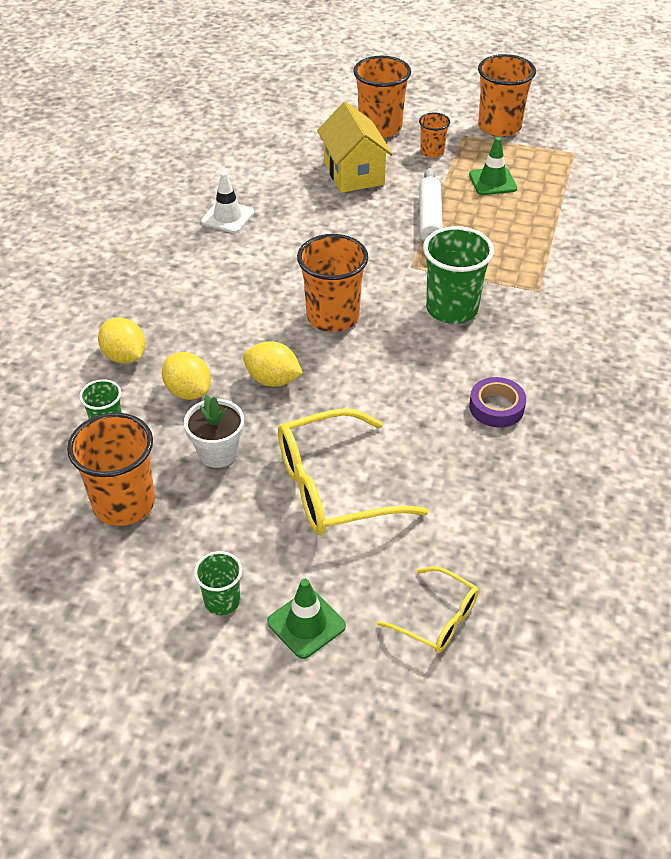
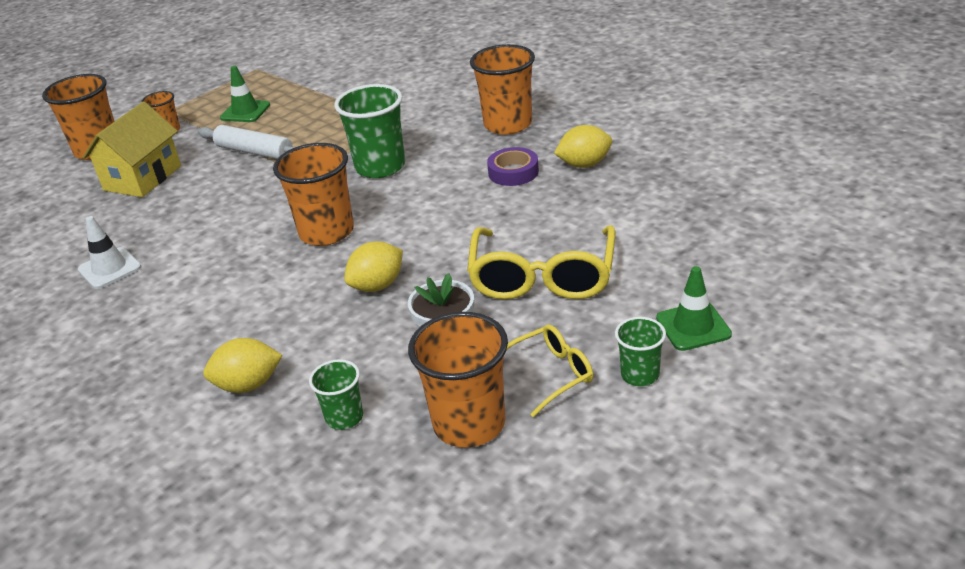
camera: 60 degrees left, 10 degrees down
yellow lemon [162,352,211,400] -> yellow lemon moved to [554,125,612,168]
yellow house [317,102,393,193] -> yellow house turned 75 degrees counterclockwise [82,102,181,197]
yellow glasses [377,566,479,653] -> yellow glasses moved to [506,324,593,417]
orange cup [478,54,536,137] -> orange cup moved to [470,44,535,135]

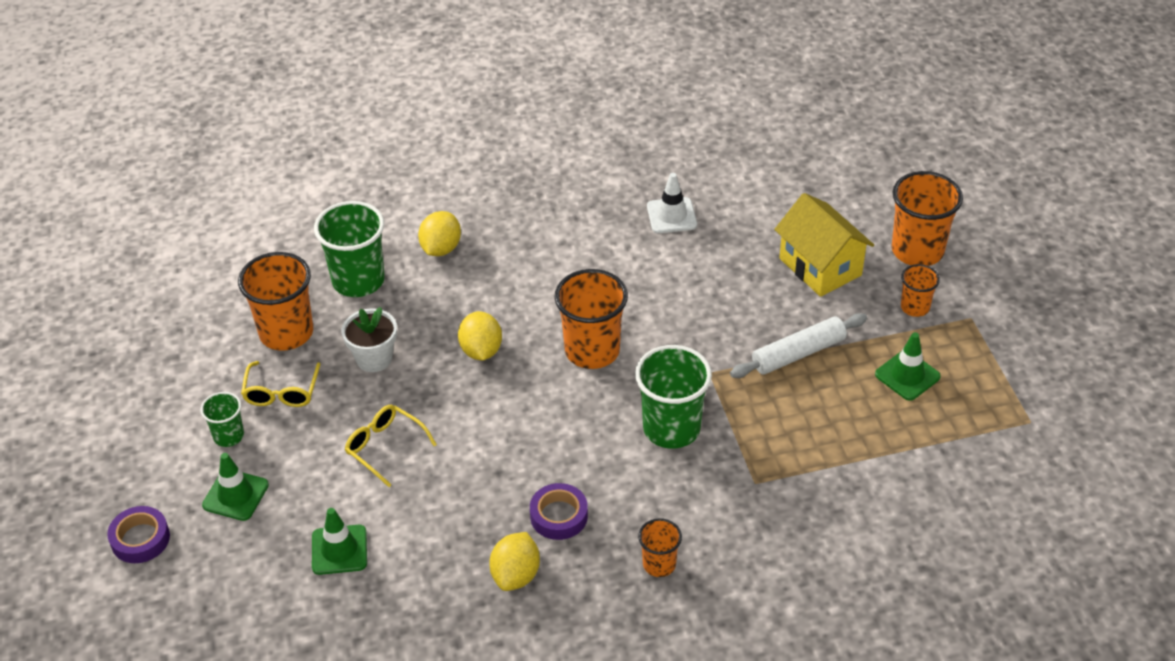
camera: 120 degrees right, 10 degrees up
green cup [309,359,363,430] -> green cup [314,201,385,297], size x1.86
yellow glasses [467,226,616,300] -> yellow glasses [345,405,437,487], size x0.56
orange cup [470,44,535,135] -> orange cup [638,518,682,577], size x0.54
none -> purple tape [107,506,170,563]
none -> green traffic cone [312,508,367,575]

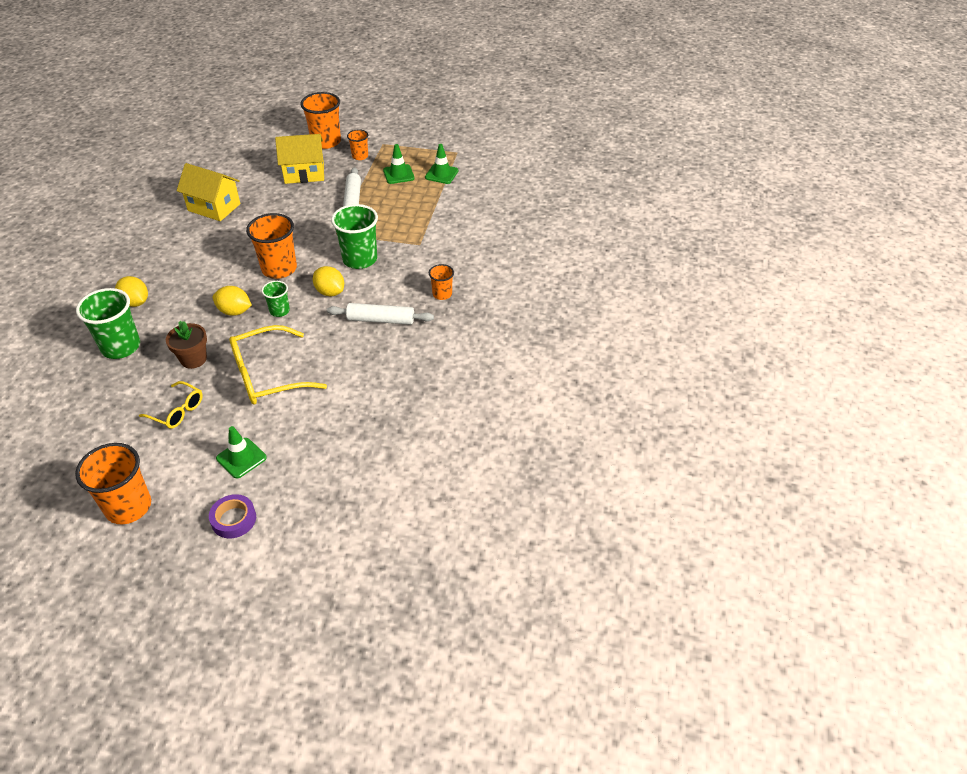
camera: 65 degrees left, 0 degrees up
green cup [200,392,244,447] -> green cup moved to [261,281,290,317]
orange cup [238,252,313,351] -> orange cup moved to [75,443,151,524]
green traffic cone [312,508,367,575] -> green traffic cone moved to [425,144,459,184]
white flower pot [342,307,397,372] -> brown flower pot [166,321,207,369]
yellow glasses [345,405,437,487] -> yellow glasses [229,325,327,405], size x1.79
yellow lemon [489,532,540,591] -> yellow lemon moved to [313,266,344,296]
purple tape [530,483,588,540] -> white rolling pin [327,303,434,325]
white traffic cone [647,173,697,233] -> yellow house [177,163,240,221]

